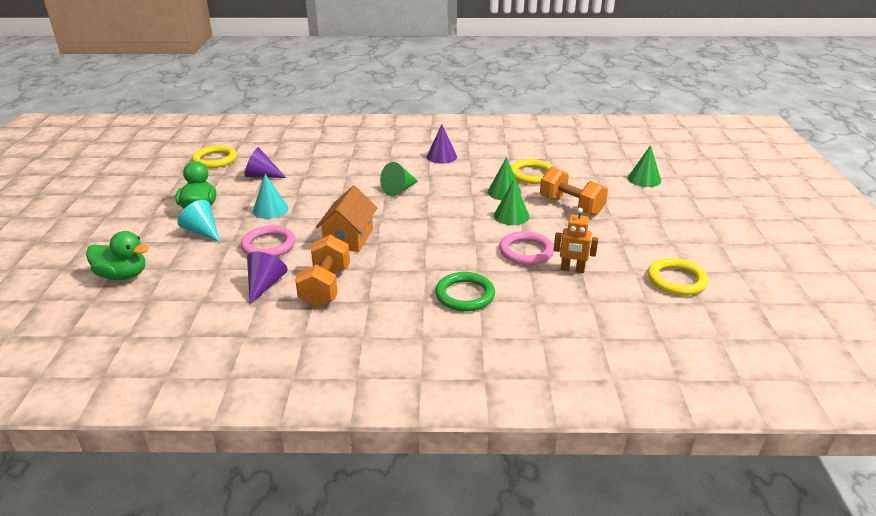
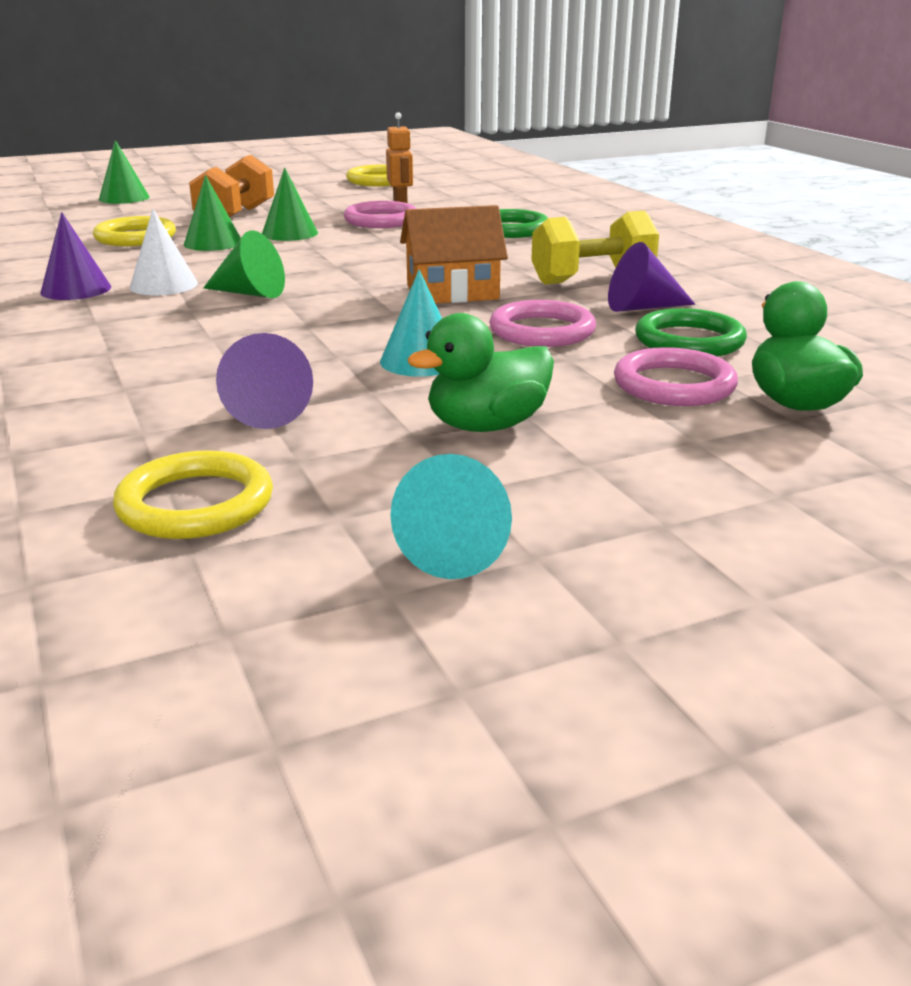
camera: 115 degrees left, 5 degrees down
turquoise cone [177,200,220,242] -> turquoise cone moved to [390,454,512,579]
orange dumbbell [295,235,350,307] -> yellow dumbbell [531,211,659,285]
none -> white cone [129,209,198,295]
none -> pink ring [614,347,738,406]
none -> green ring [635,308,747,356]

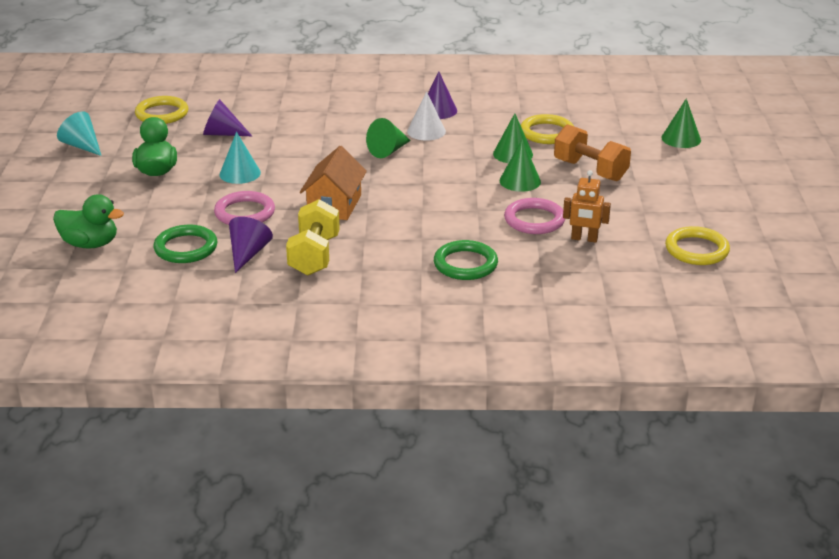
camera: 115 degrees right, 5 degrees up
pink ring [614,347,738,406] -> none

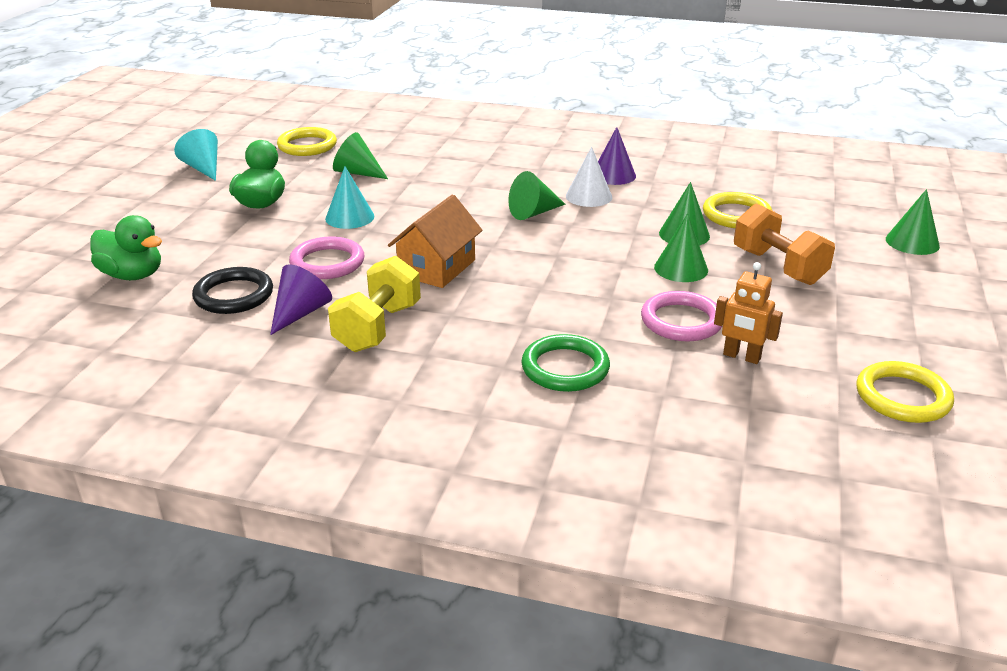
camera: 15 degrees right, 0 degrees up
green ring [153,225,218,263] -> black ring [192,267,273,314]
purple cone [203,99,252,136] -> green cone [333,132,388,179]

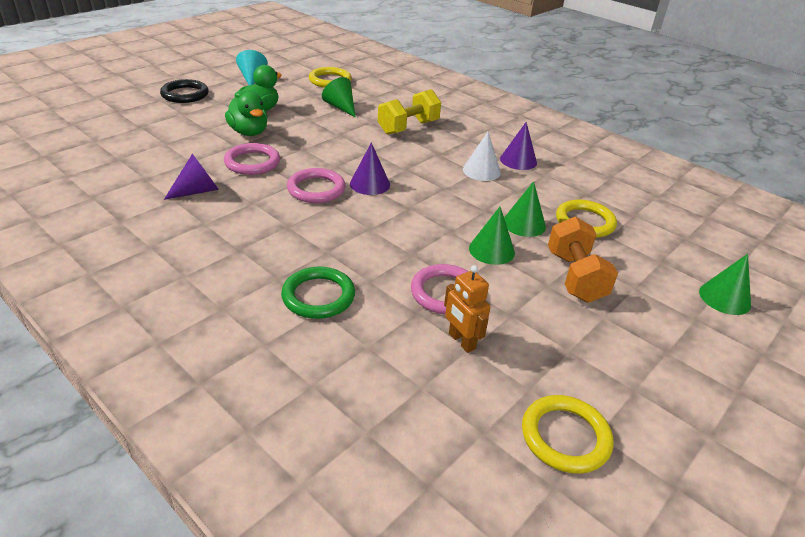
camera: 25 degrees right, 5 degrees up
green duck [90,215,162,280] -> green duck moved to [225,92,267,136]
black ring [192,267,273,314] -> black ring moved to [160,79,209,103]
turquoise cone [325,166,374,229] -> none
yellow dumbbell [328,256,421,352] -> yellow dumbbell moved to [378,89,441,135]
orange house [388,194,483,288] -> pink ring [287,168,346,203]
green cone [508,171,566,220] -> none
none -> purple cone [350,142,390,195]

